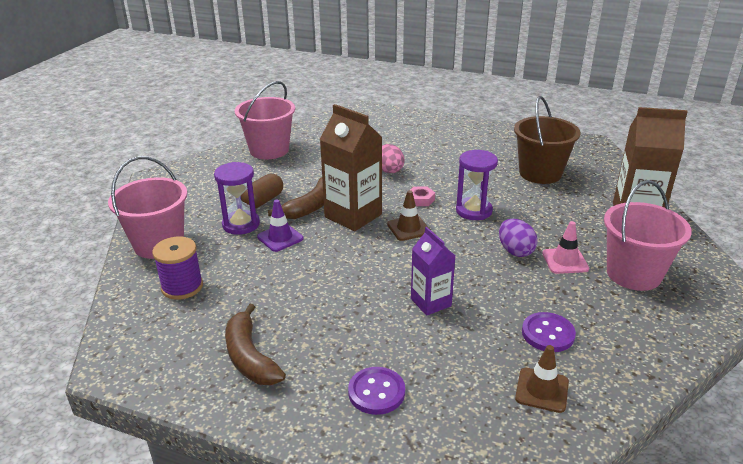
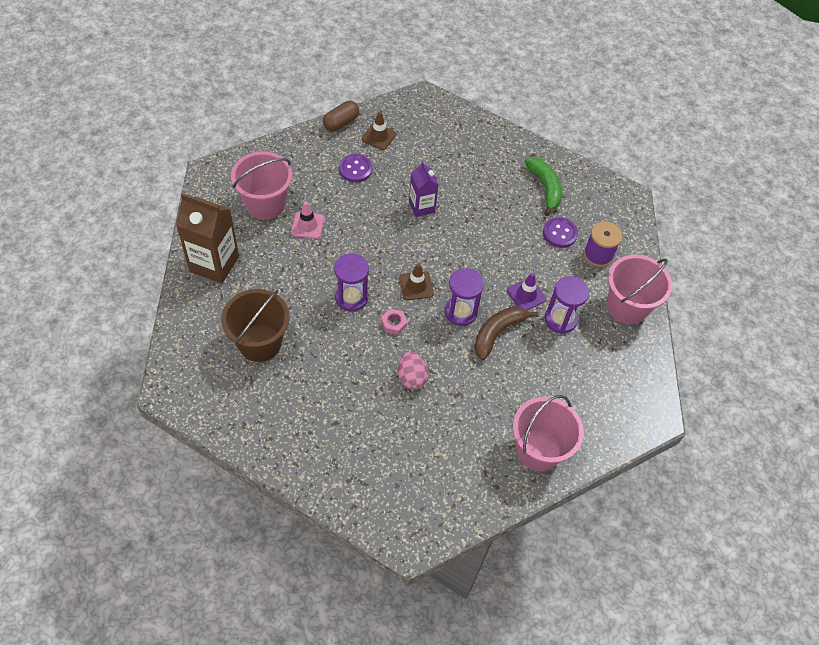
camera: 175 degrees left, 25 degrees up
brown banana [225,304,286,385] -> green banana [524,157,562,216]
brown capsule [241,174,283,208] -> brown capsule moved to [323,101,359,132]
brown carton [320,104,382,231] -> purple hourglass [445,268,484,326]
purple button [348,367,405,415] -> purple button moved to [543,217,578,248]
purple egg [499,219,538,257] -> none

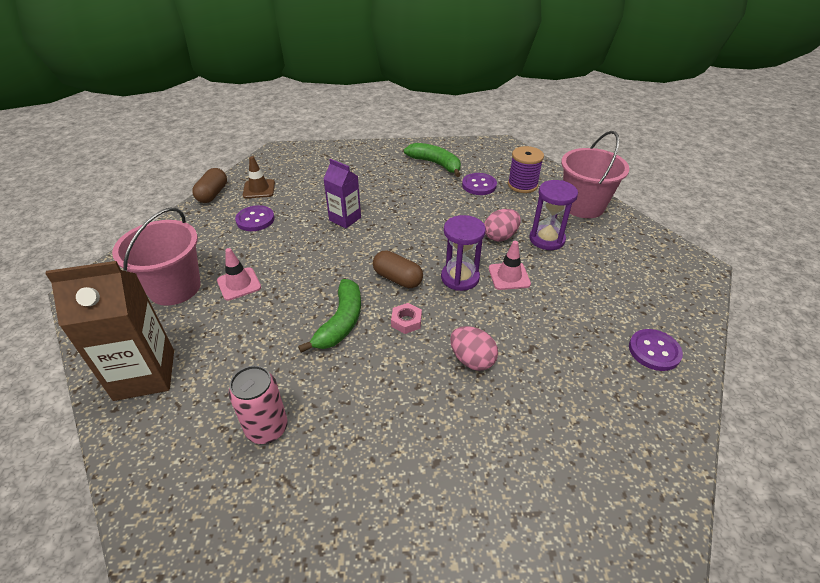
camera: 30 degrees left, 15 degrees down
brown bucket [221,289,290,362] -> pink can [229,366,288,444]
purple hourglass [334,253,369,312] -> green banana [298,279,361,353]
brown traffic cone [399,263,434,300] -> brown capsule [373,250,423,288]
brown banana [474,306,538,360] -> pink traffic cone [489,241,531,290]
purple traffic cone [507,273,546,310] -> pink egg [484,209,521,241]
pink bucket [513,395,584,472] -> purple button [629,329,683,371]

